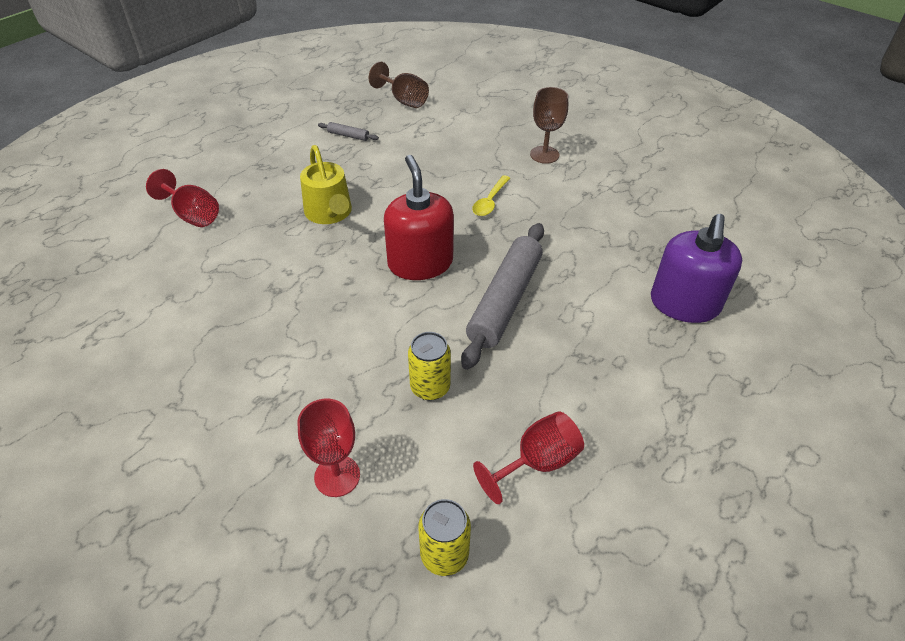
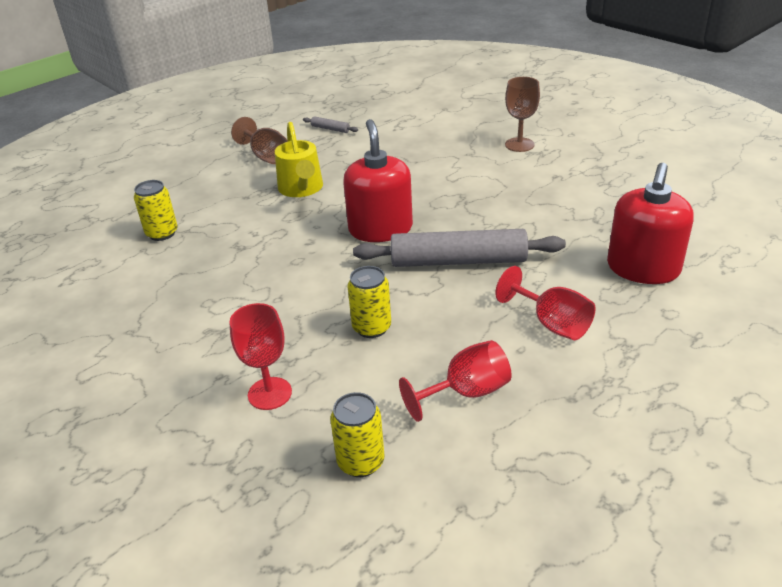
camera: 10 degrees right, 10 degrees down
red goblet [146,169,219,227] -> red goblet moved to [495,266,596,340]
brown goblet [369,62,429,108] -> brown goblet moved to [231,117,288,164]
grey rolling pin [461,223,544,370] -> grey rolling pin turned 60 degrees clockwise [353,229,566,267]
yellow spoon [472,175,510,216] -> none
purple soap dispenser [651,214,742,323] -> red soap dispenser [607,163,694,284]
none -> yellow can [134,180,177,241]

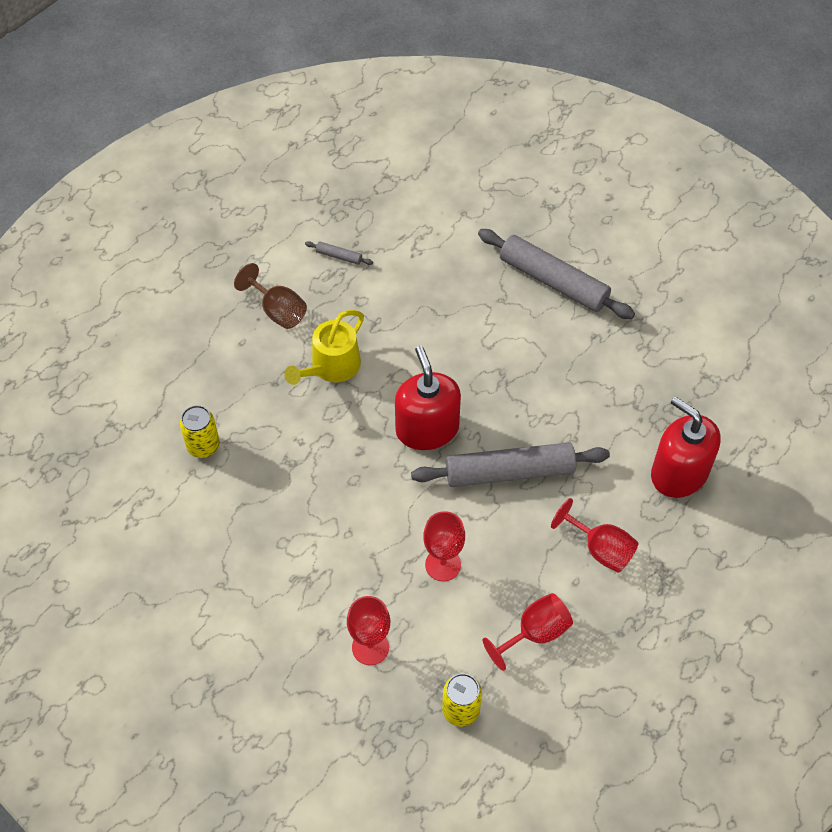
camera: 10 degrees left, 20 degrees up
yellow watering can [275,122,323,197] -> yellow watering can turned 60 degrees clockwise [284,310,364,385]
yellow can [347,266,391,338] -> red goblet [423,511,465,581]
brown goblet [505,77,540,152] -> grey rolling pin [478,229,635,319]
red soap dispenser [607,163,694,284] -> red soap dispenser turned 120 degrees clockwise [651,397,721,498]

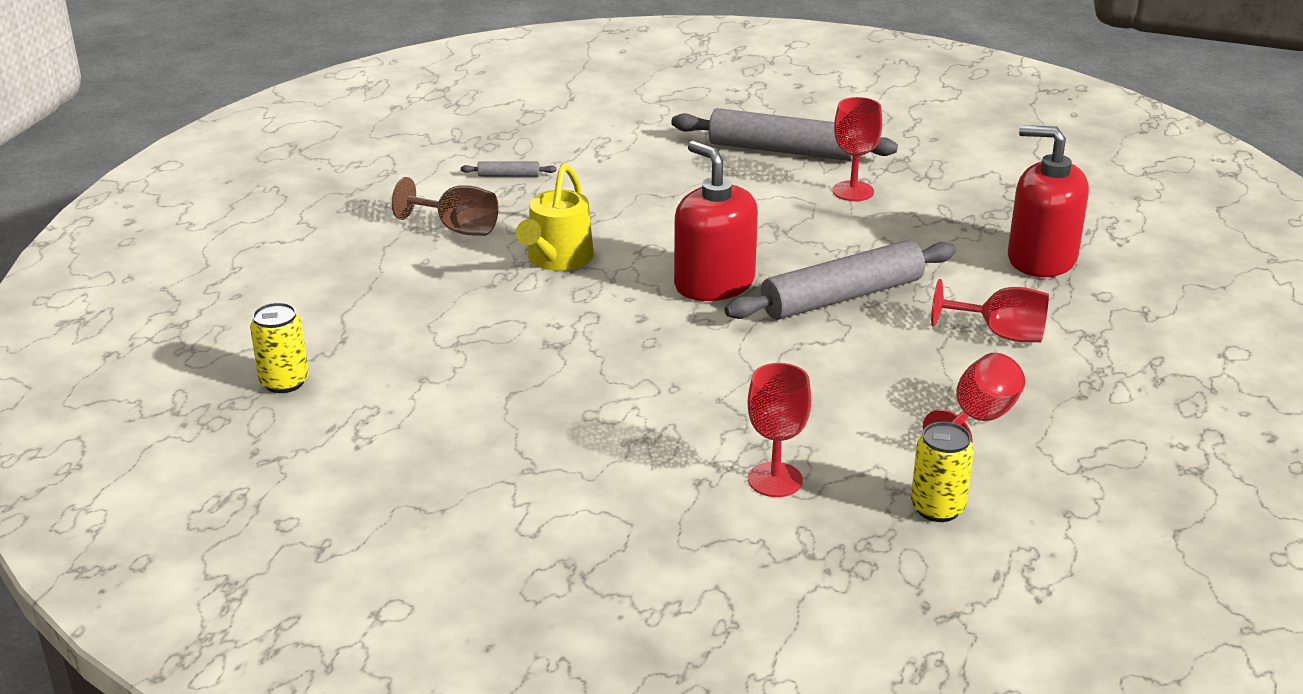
camera: 20 degrees left, 25 degrees down
yellow can [180,405,220,458] -> yellow can moved to [250,302,309,393]
red goblet [423,511,465,581] -> red goblet moved to [832,97,882,201]

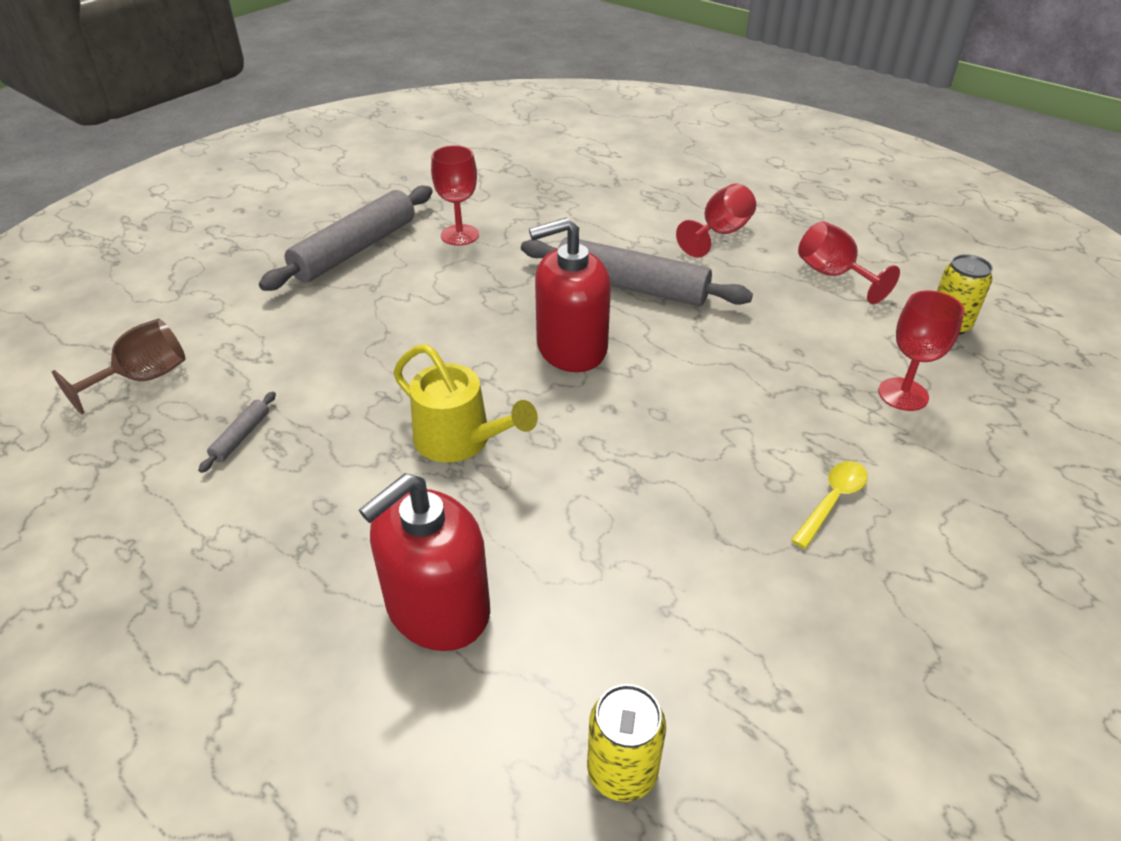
camera: 70 degrees left, 10 degrees up
brown goblet [392,177,499,236] -> brown goblet moved to [52,319,186,414]
grey rolling pin [725,240,956,320] -> grey rolling pin turned 60 degrees counterclockwise [521,237,753,306]
red soap dispenser [1008,125,1089,277] -> red soap dispenser moved to [359,473,490,651]
none -> yellow spoon [791,461,868,549]

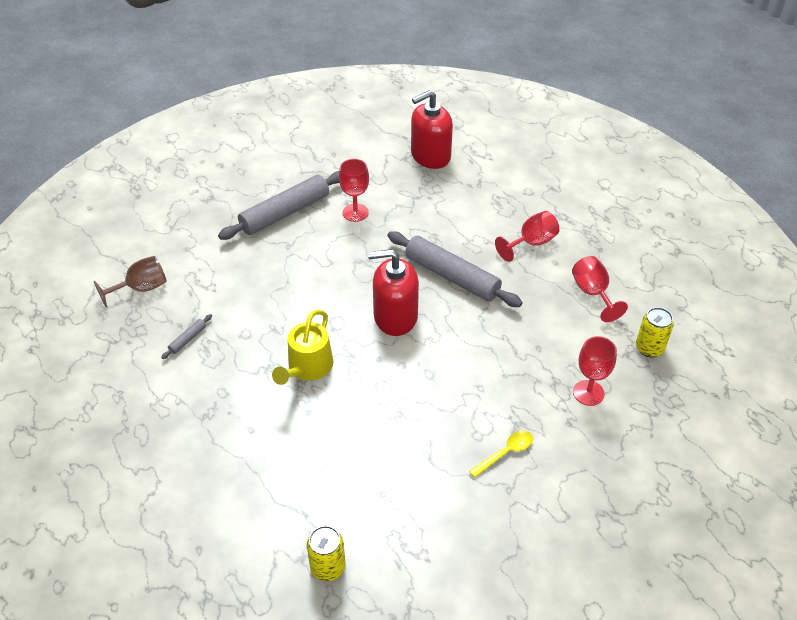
camera: 15 degrees right, 5 degrees up
red soap dispenser [359,473,490,651] -> red soap dispenser moved to [411,90,453,169]
yellow watering can [393,344,538,463] -> yellow watering can turned 60 degrees clockwise [272,310,333,385]

